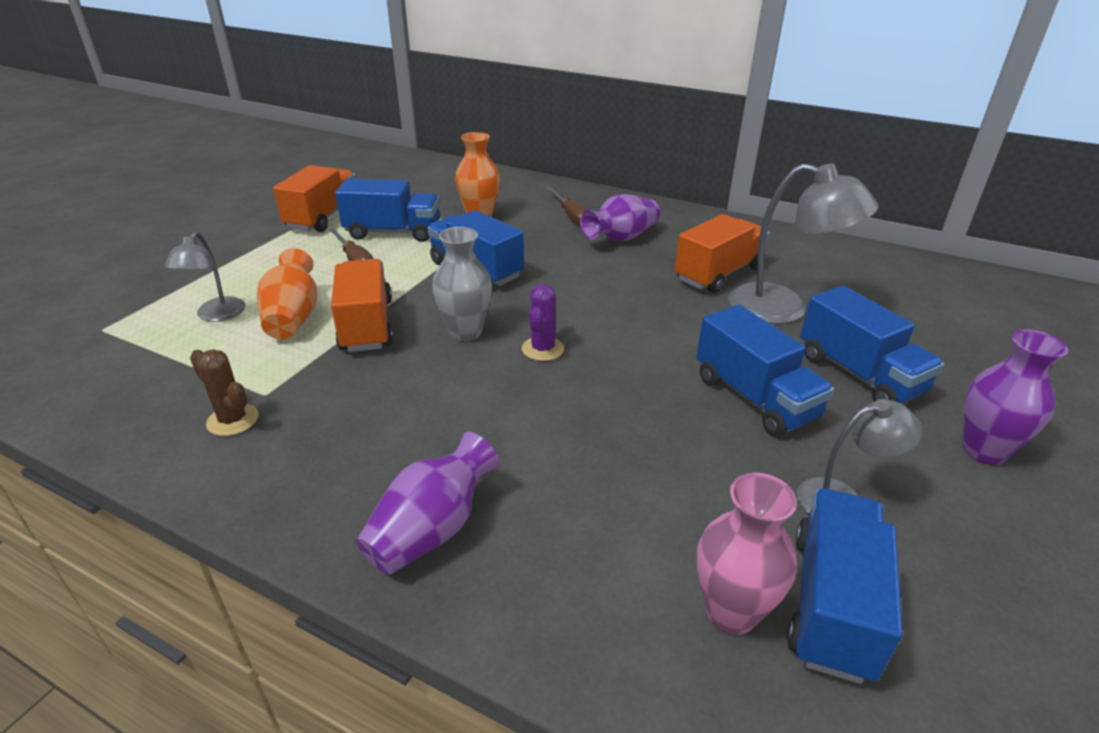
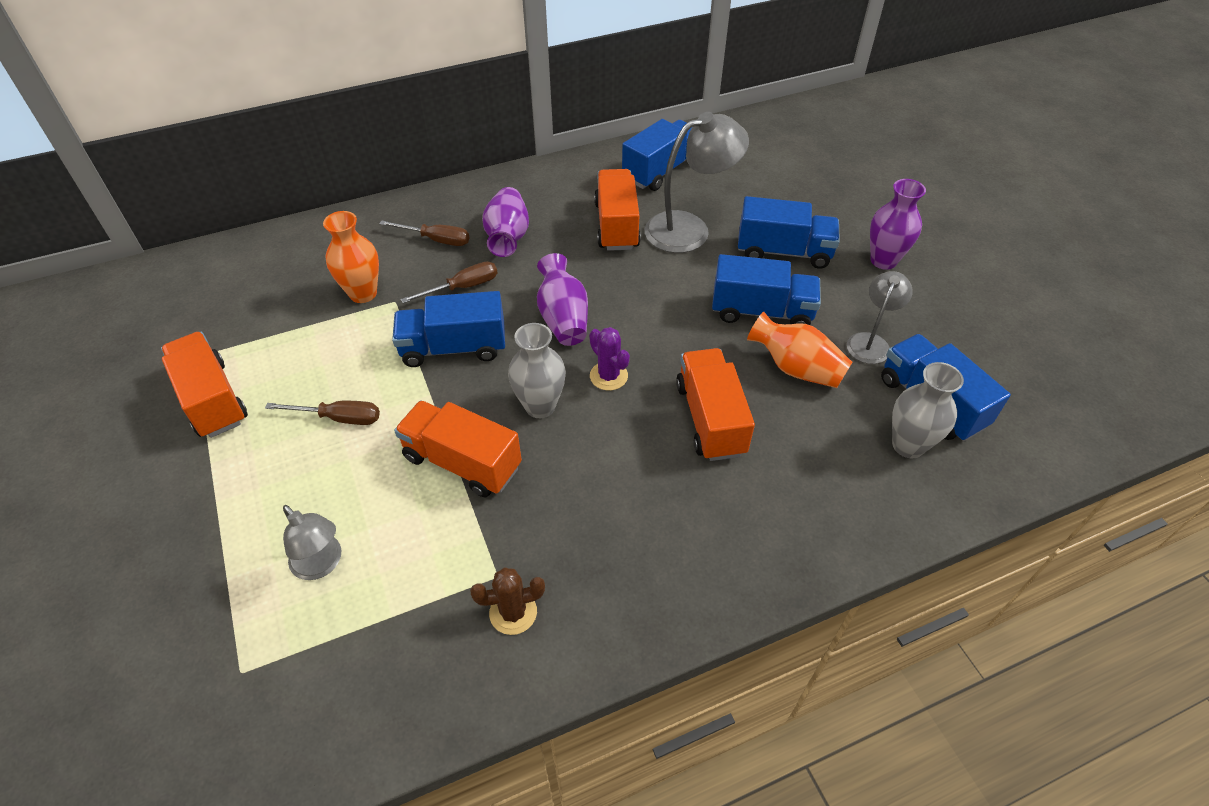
camera: 50 degrees left, 15 degrees up
orange vase [257,248,317,339] -> orange vase moved to [747,311,853,388]
blue truck [335,179,439,242] -> blue truck moved to [622,119,692,191]
purple vase [356,432,500,575] -> purple vase moved to [537,253,588,346]
pink vase [697,473,797,635] -> grey vase [892,362,964,458]
none -> brown screwdriver [401,262,497,303]
none -> orange truck [676,348,755,461]

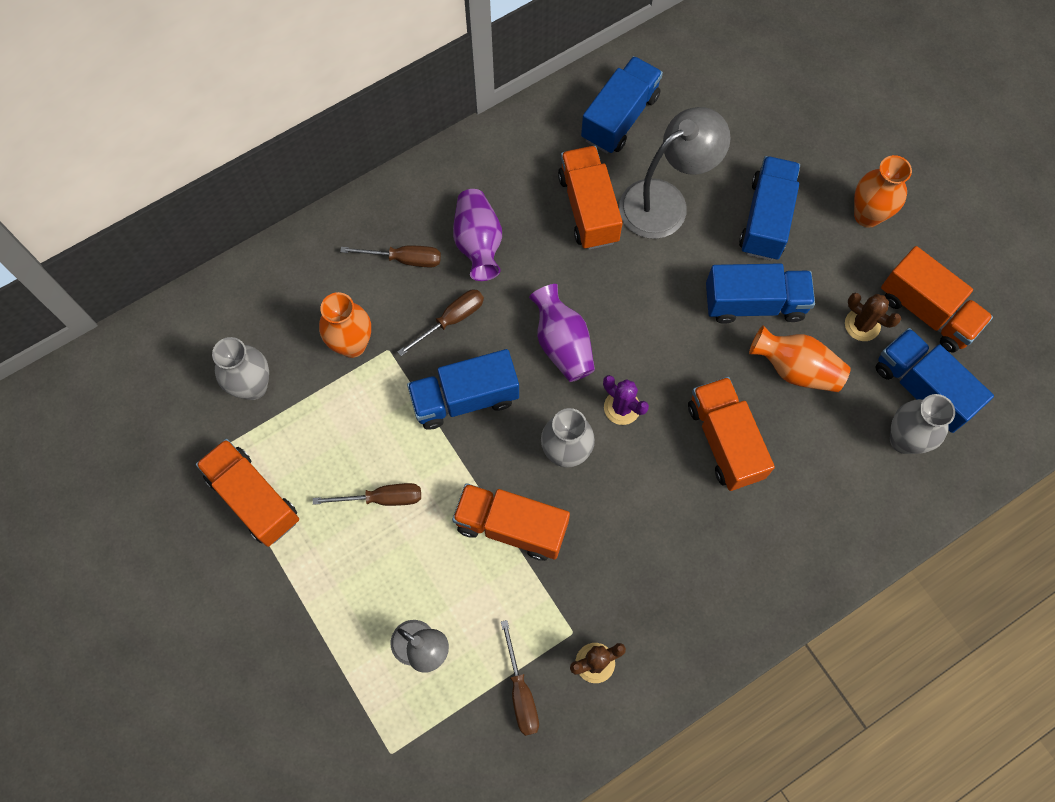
camera: 10 degrees left, 20 degrees up
blue truck [738,196,840,269] -> blue truck turned 75 degrees counterclockwise [739,156,800,261]
grey lamp [847,271,913,364] -> brown cactus [845,293,901,341]
purple vase [870,179,926,270] -> orange vase [854,155,912,228]
none -> grey vase [212,337,269,400]
none -> brown screwdriver [501,620,539,736]
none -> orange truck [881,246,993,353]

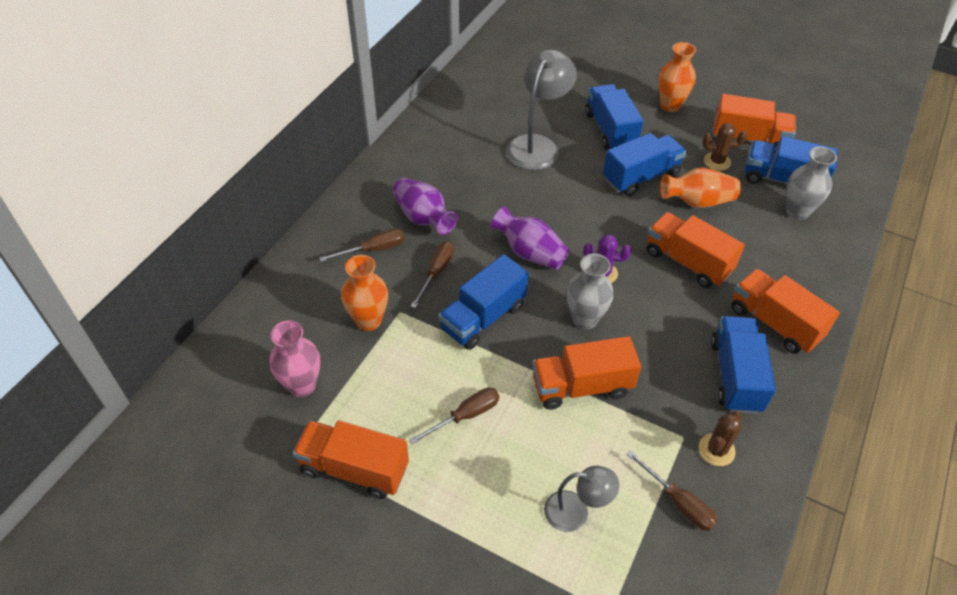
camera: 30 degrees left, 20 degrees down
grey vase [212,337,269,400] -> pink vase [269,320,320,397]
orange truck [558,146,623,250] -> orange truck moved to [731,269,840,354]
blue truck [581,56,663,153] -> blue truck moved to [711,316,776,414]

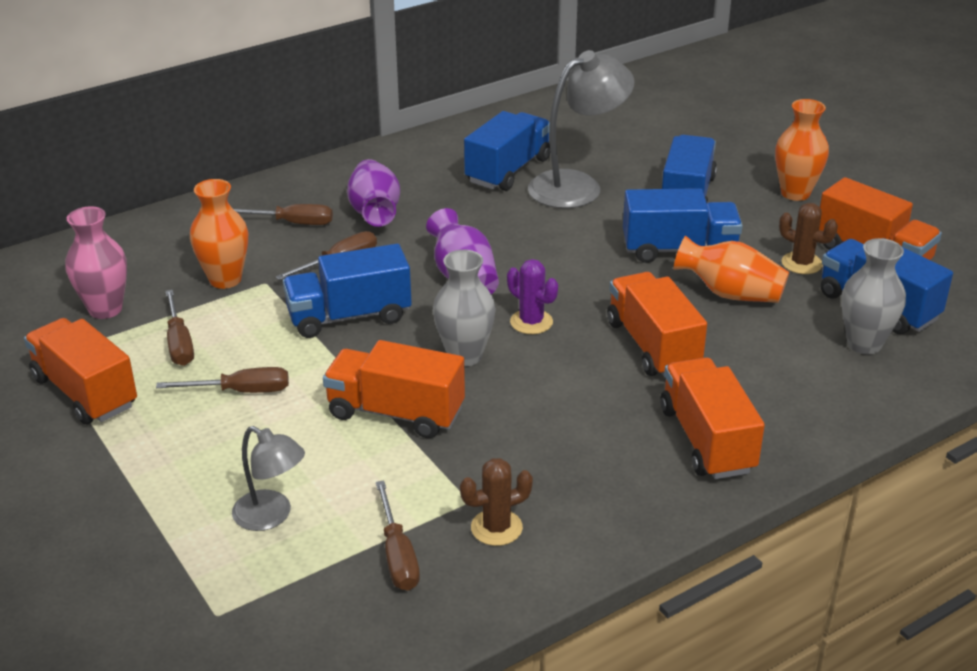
camera: 30 degrees right, 15 degrees down
blue truck [711,316,776,414] -> blue truck moved to [464,111,550,191]
none -> brown screwdriver [165,290,194,366]

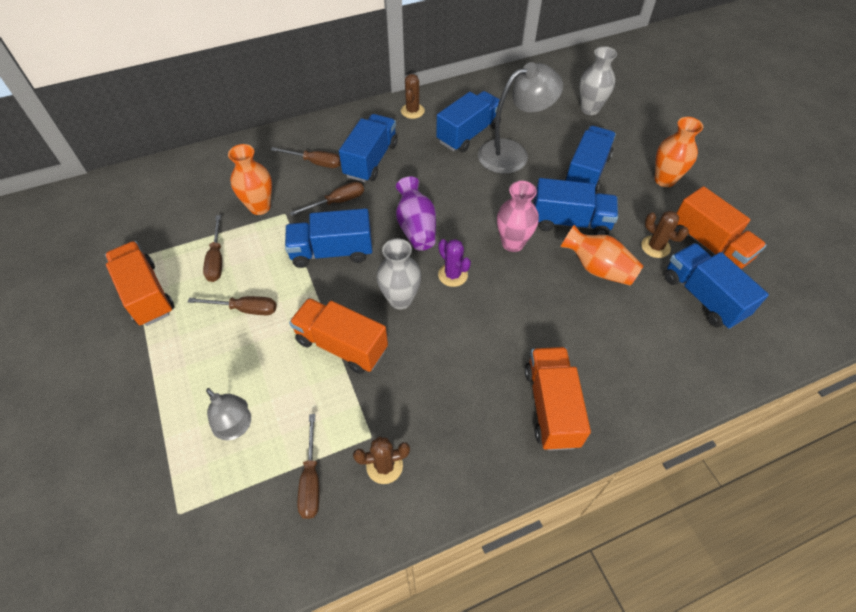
camera: 10 degrees right, 20 degrees up
pink vase [65,206,127,319] -> pink vase moved to [497,181,539,252]
purple vase [347,159,400,227] -> blue truck [339,114,398,182]
orange truck [607,272,707,377] -> none
grey vase [842,238,906,354] -> grey vase moved to [579,46,617,115]
none -> brown cactus [401,74,425,119]

